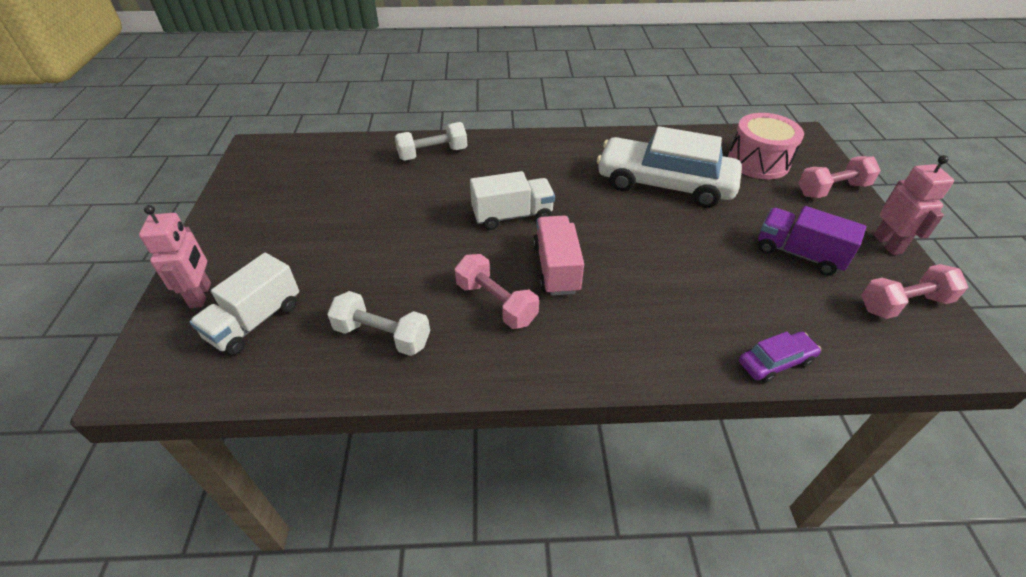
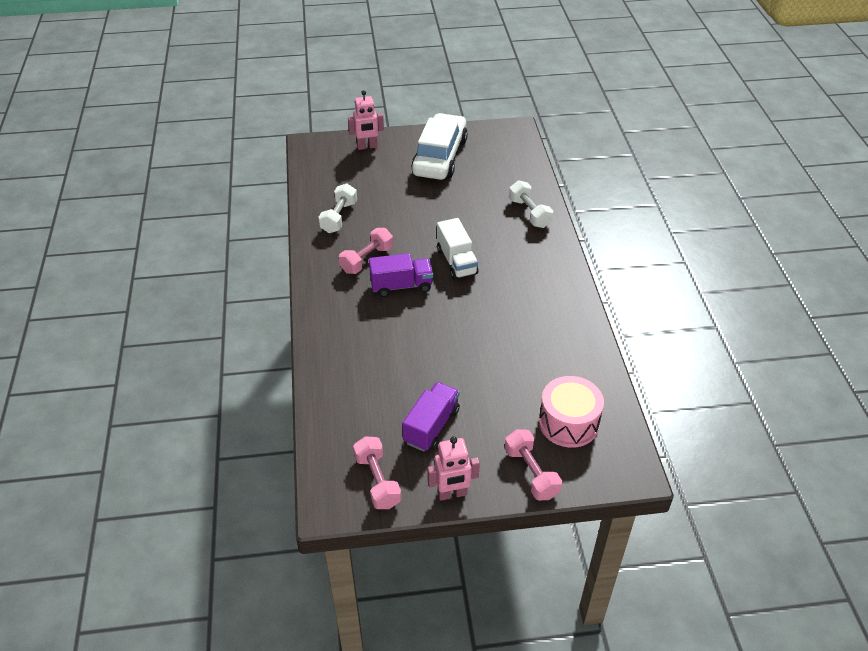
camera: 85 degrees right, 0 degrees up
white truck [190,253,299,355] -> none
pink truck [533,216,584,296] -> purple truck [369,253,433,297]
white car [597,126,742,208] -> white car moved to [411,113,468,180]
purple car [739,332,821,383] -> none

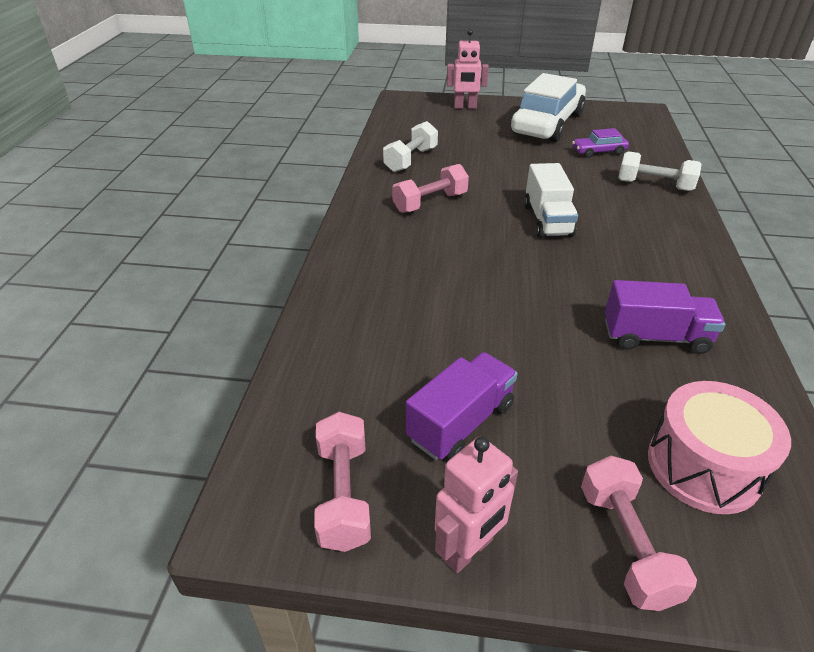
camera: 15 degrees right, 5 degrees down
purple truck [369,253,433,297] -> purple truck moved to [605,280,725,354]
pink robot [427,436,480,501] -> pink robot turned 45 degrees counterclockwise [435,436,518,573]
white dumbbell [509,181,553,228] -> white dumbbell turned 60 degrees counterclockwise [618,151,702,191]
none -> purple car [572,128,629,158]

